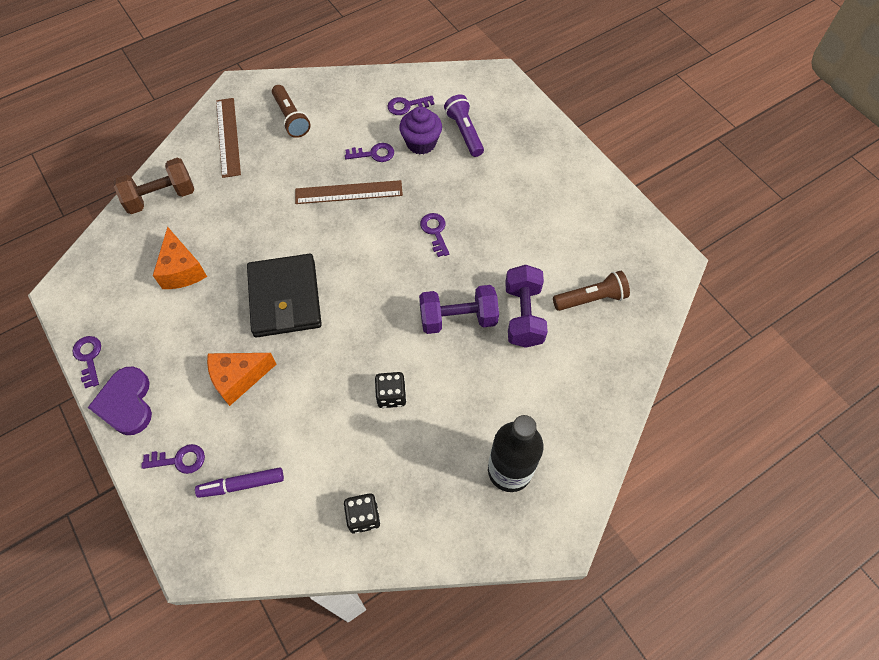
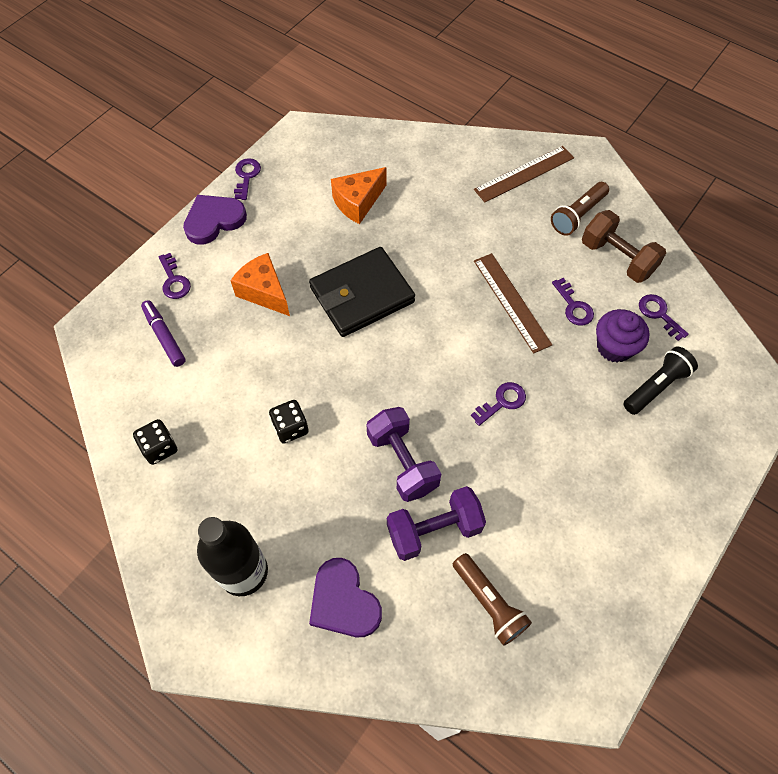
camera: 70 degrees right, 0 degrees up
purple key [72,336,101,388] -> purple key turned 45 degrees counterclockwise [234,158,261,200]
brown dumbbell [114,157,194,214] -> brown dumbbell moved to [582,210,666,283]
purple flashlight [444,94,484,157] -> black flashlight [623,347,698,415]
none -> purple heart [309,558,382,637]

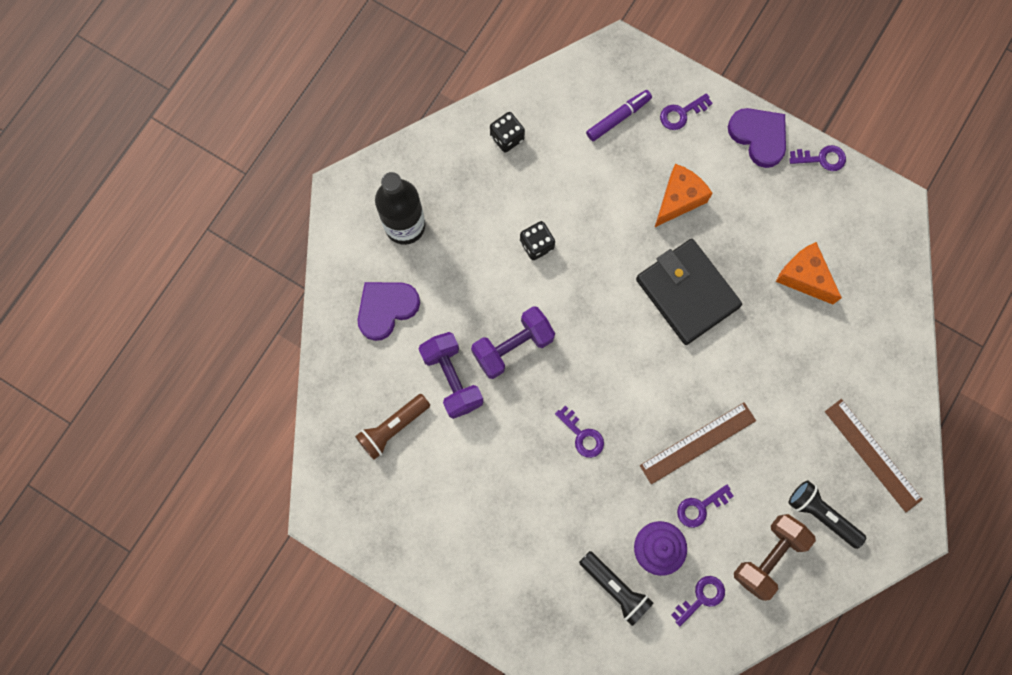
camera: 85 degrees right, 15 degrees up
brown flashlight [551,182,609,236] -> black flashlight [788,480,866,549]

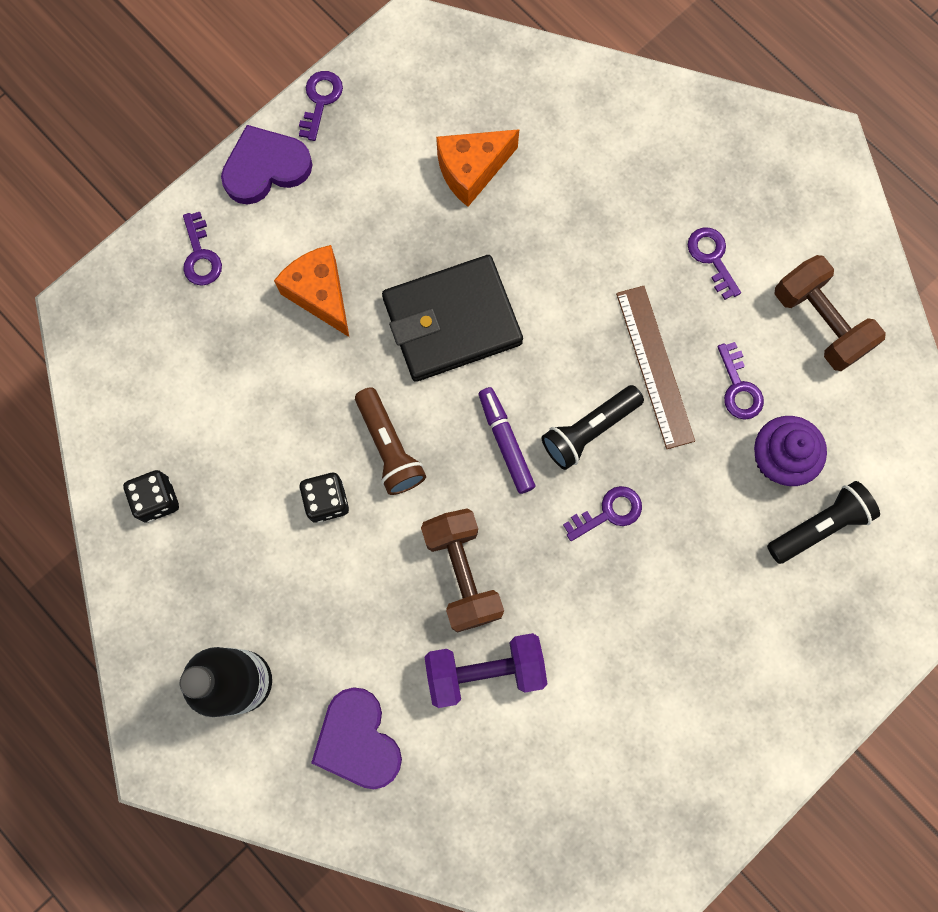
camera: 75 degrees left, 0 degrees up
brown flashlight [355,394,430,460] -> brown flashlight moved to [355,387,426,495]
purple dumbbell [471,306,555,379] -> brown dumbbell [421,508,504,633]
purple marker [586,90,652,141] -> purple marker moved to [479,387,535,494]
purple key [671,576,725,626] -> purple key moved to [688,228,741,300]
black flashlight [788,480,866,549] -> black flashlight moved to [542,385,644,470]
brown ruler [825,399,923,513] -> none

